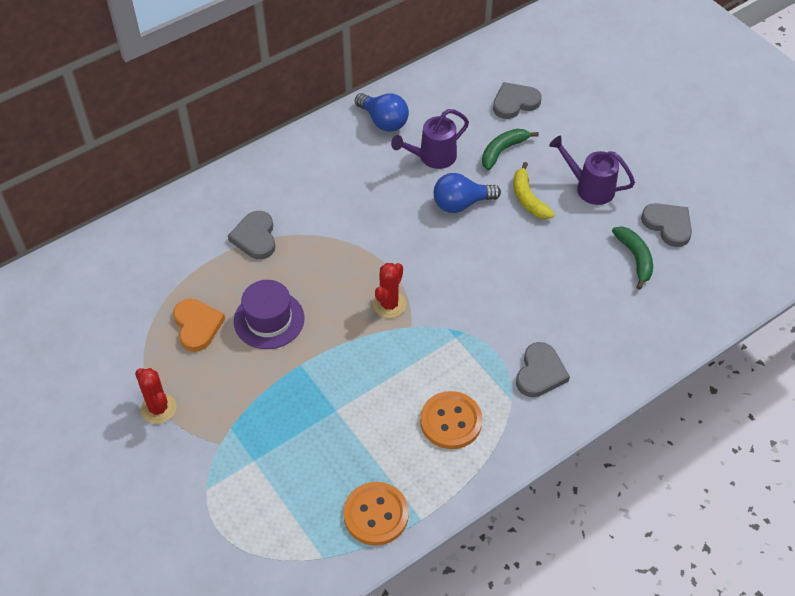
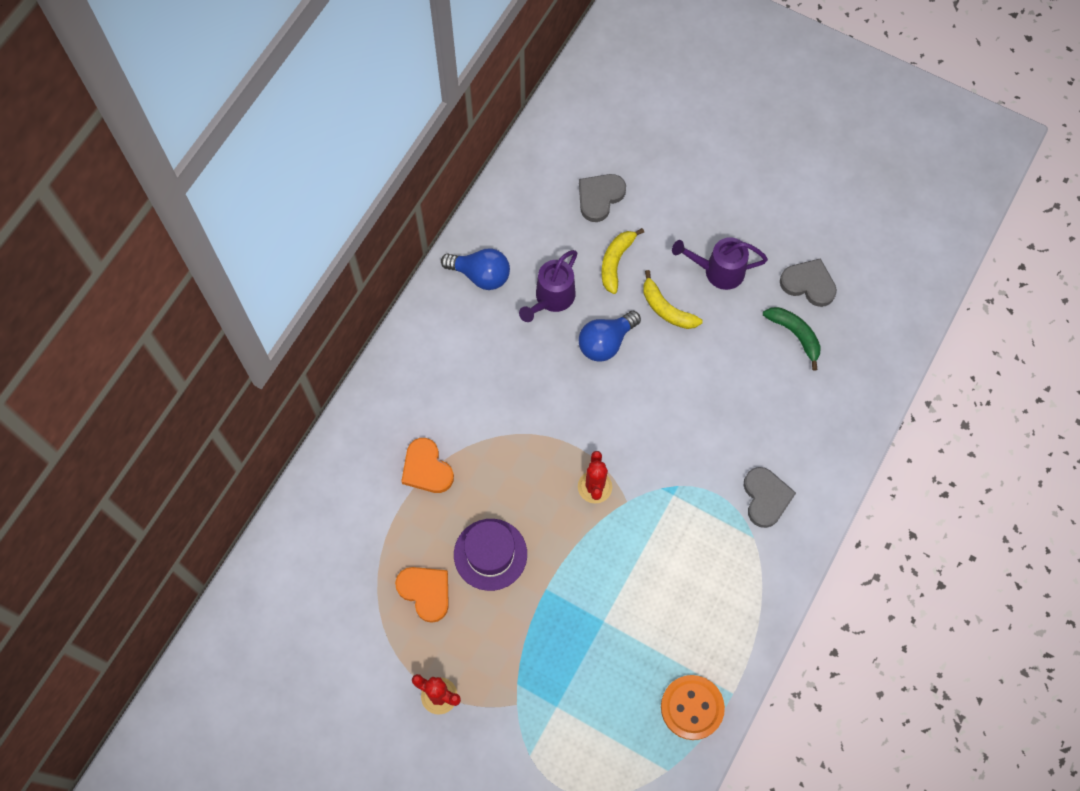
camera: 25 degrees left, 15 degrees up
grey heart [228,211,276,259] -> orange heart [401,438,454,493]
orange button [420,391,482,449] -> none
green banana [482,129,539,170] -> yellow banana [601,228,644,294]

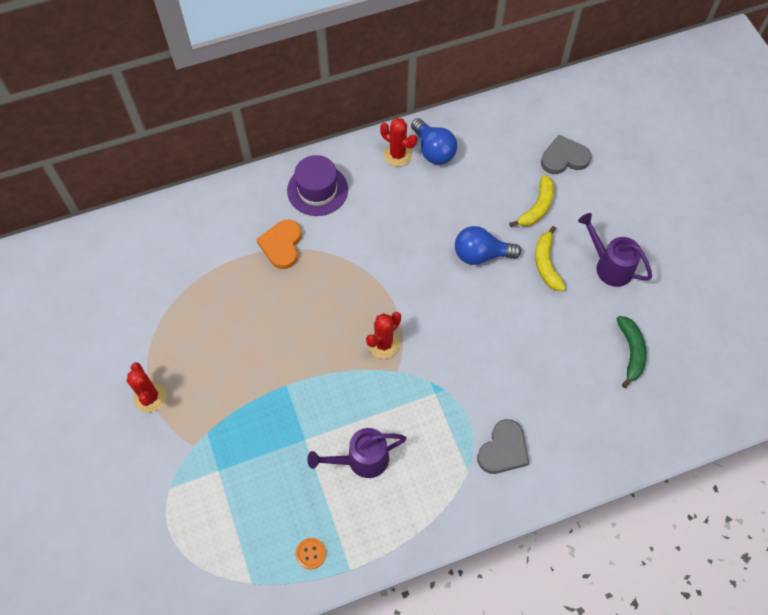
camera: 40 degrees right, 5 degrees down
orange heart [395,567,449,623] -> none
purple hat [454,519,527,591] -> purple hat moved to [287,155,348,216]
purple watering can [519,250,577,322] -> purple watering can moved to [307,428,406,478]
yellow banana [601,228,644,294] -> yellow banana turned 150 degrees clockwise [509,175,554,227]
orange button [661,675,725,740] -> orange button [296,538,326,570], size x0.50
grey heart [780,258,837,307] -> none
none -> red cactus [380,118,417,167]

